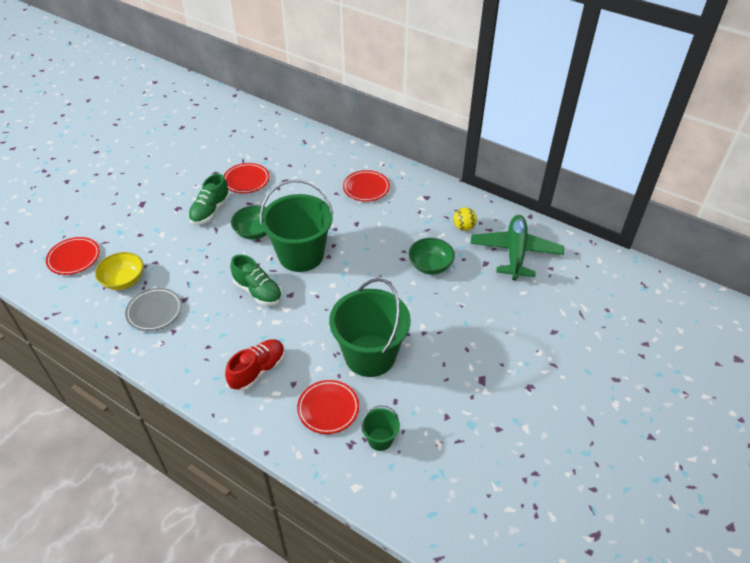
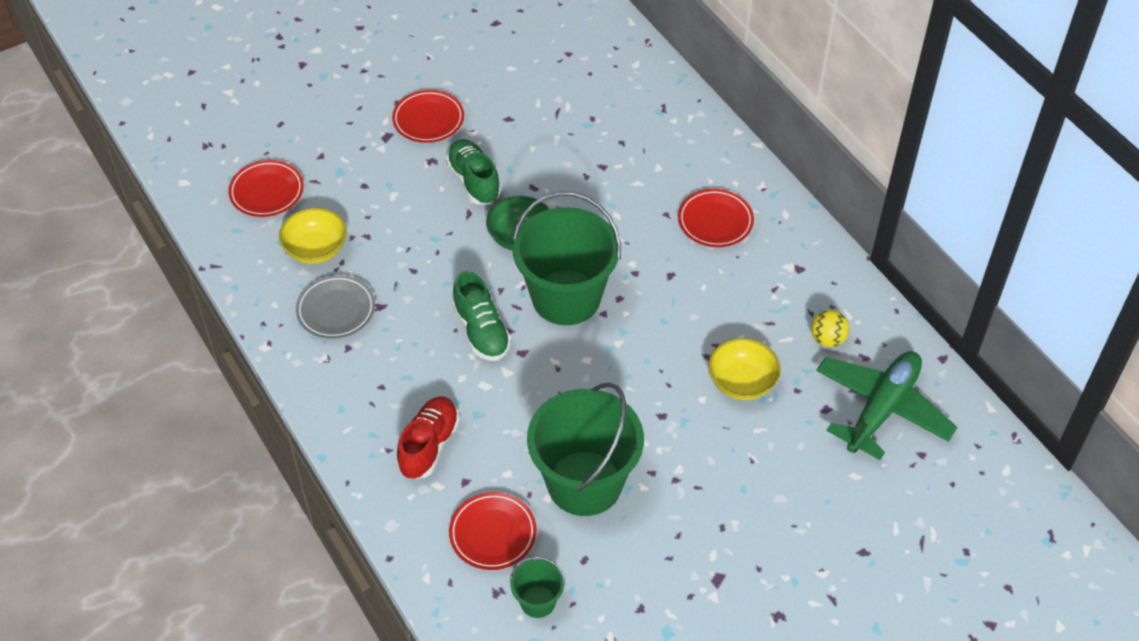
camera: 25 degrees right, 5 degrees up
green shoe [188,174,230,225] -> green shoe turned 105 degrees clockwise [446,139,501,204]
red plate [224,163,270,194] -> red plate moved to [392,90,464,143]
red shoe [225,339,285,391] -> red shoe turned 45 degrees counterclockwise [397,396,460,479]
green bowl [408,238,455,275] -> yellow bowl [708,338,781,400]

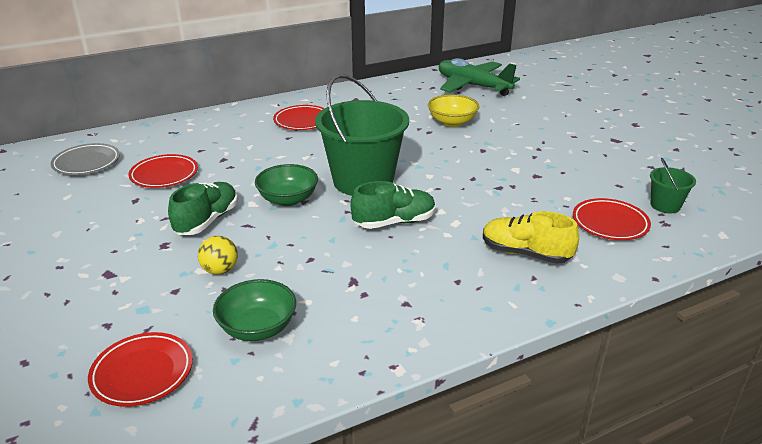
camera: 85 degrees left, 20 degrees down
yellow bowl [279,208,347,264] -> green bowl [213,279,296,341]
grey plate [296,275,375,339] -> grey plate moved to [51,143,120,175]
red plate [392,90,464,143] -> red plate moved to [128,154,198,188]
red shoe [397,396,460,479] -> yellow shoe [483,211,579,264]
green shoe [446,139,501,204] -> green shoe turned 135 degrees clockwise [168,182,238,235]
green bucket [527,383,644,516] -> none
yellow ball [811,310,849,347] -> yellow ball moved to [198,236,238,275]

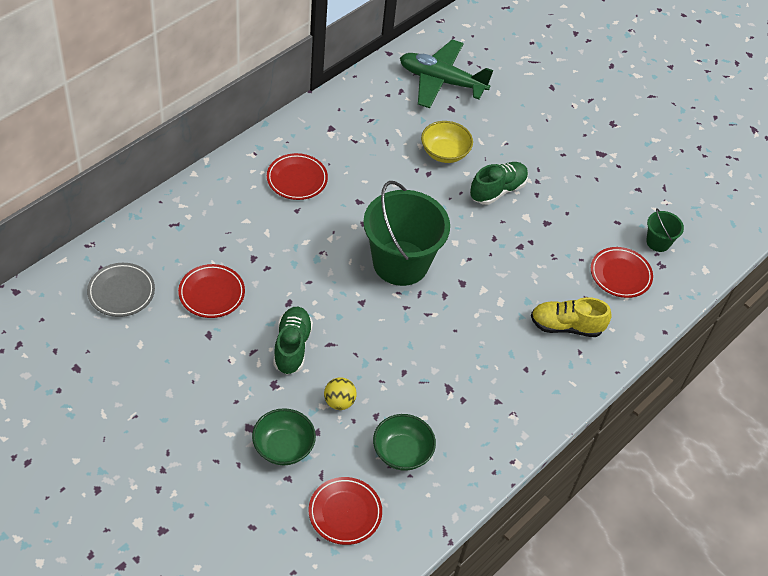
camera: 25 degrees left, 20 degrees up
green bowl [255,164,318,206] -> green bowl moved to [252,408,316,465]
green shoe [350,181,435,229] -> green shoe moved to [470,162,528,205]

